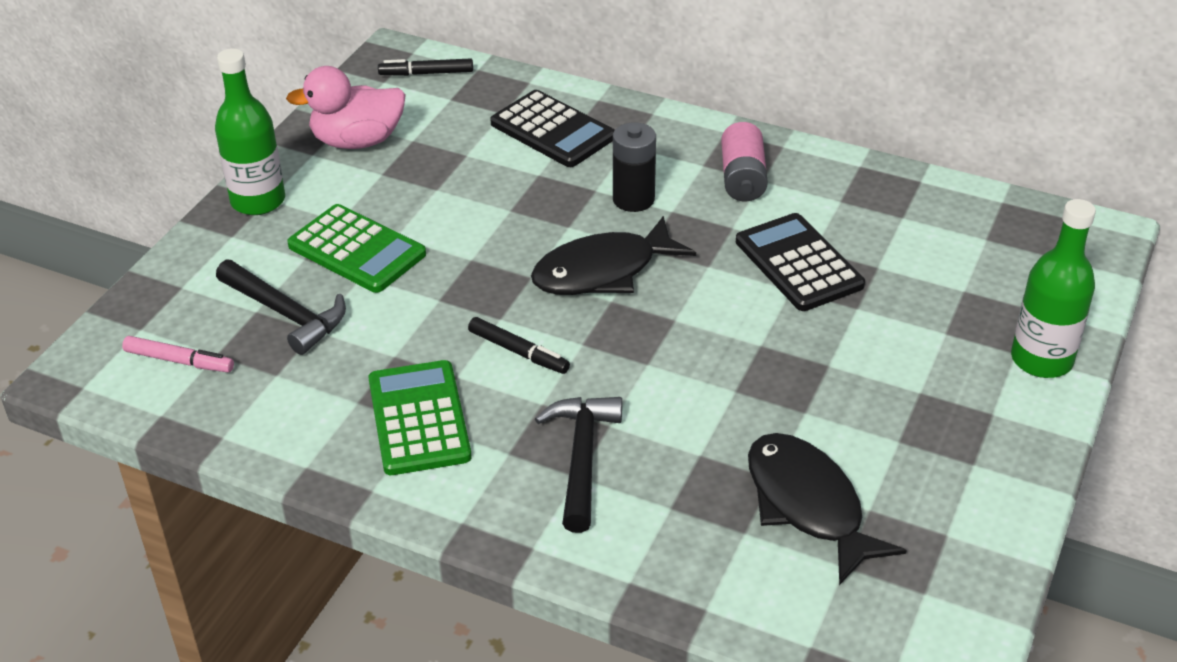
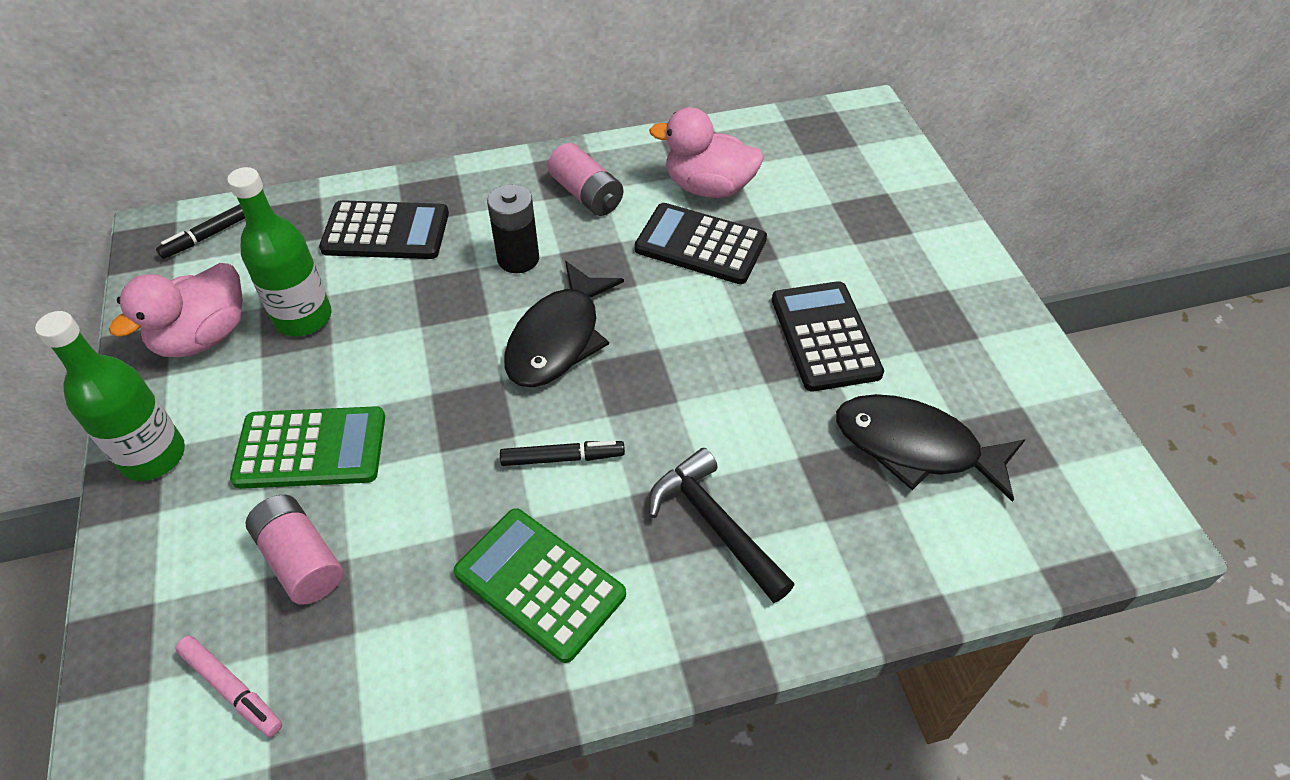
camera: 40 degrees left, 10 degrees up
pink marker [122,336,234,372] -> pink marker turned 60 degrees clockwise [175,636,282,737]
black hammer [216,260,346,355] -> pink battery [246,495,343,605]
green bottle [1011,199,1096,378] -> green bottle moved to [227,167,331,336]
none -> pink duck [649,107,764,198]
none -> black calculator [772,281,884,391]

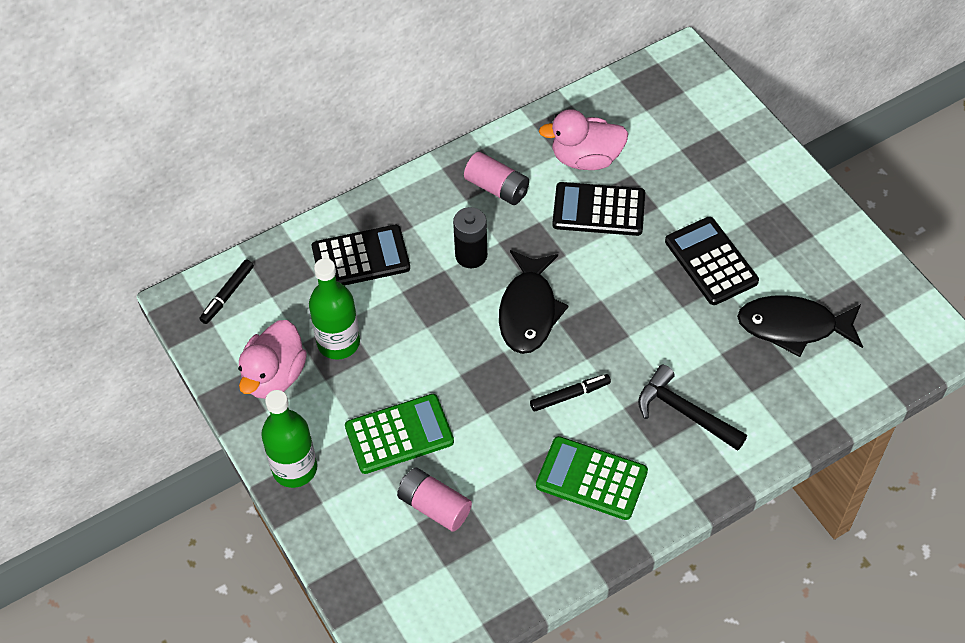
camera: 15 degrees left, 5 degrees up
pink marker [175,636,282,737] -> none

